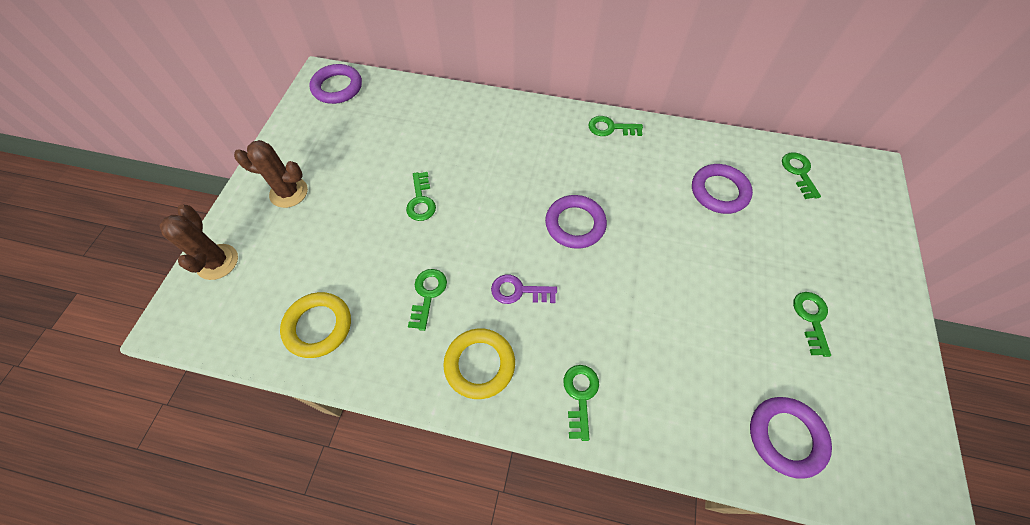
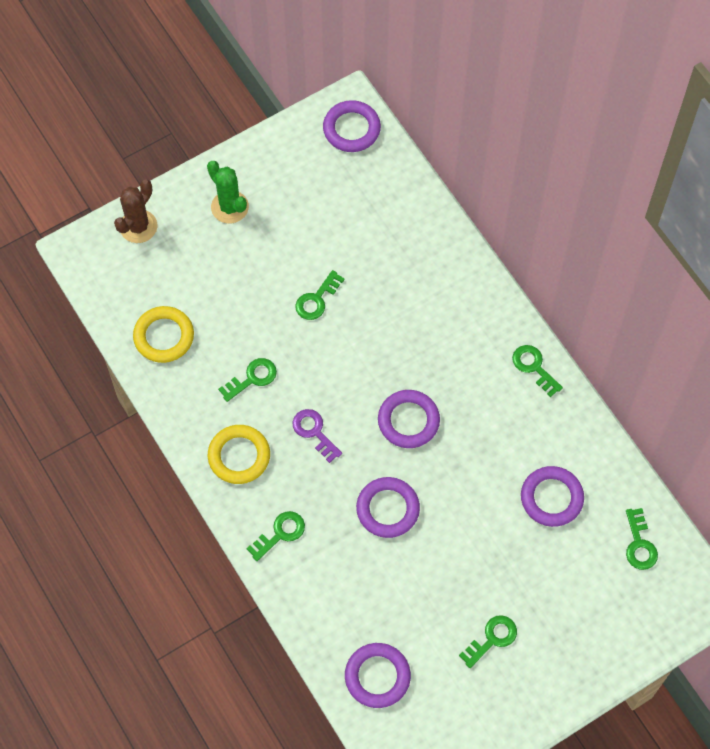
camera: 45 degrees right, 5 degrees up
brown cactus [234,140,308,208] -> green cactus [207,161,249,224]
green key [782,152,821,199] -> green key turned 135 degrees clockwise [626,508,658,570]
none -> purple ring [356,477,420,538]

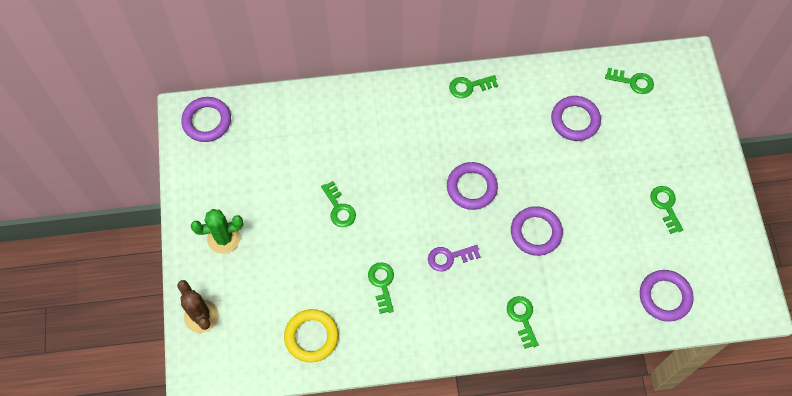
camera: 65 degrees left, 0 degrees up
yellow ring [208,425,270,484] -> none

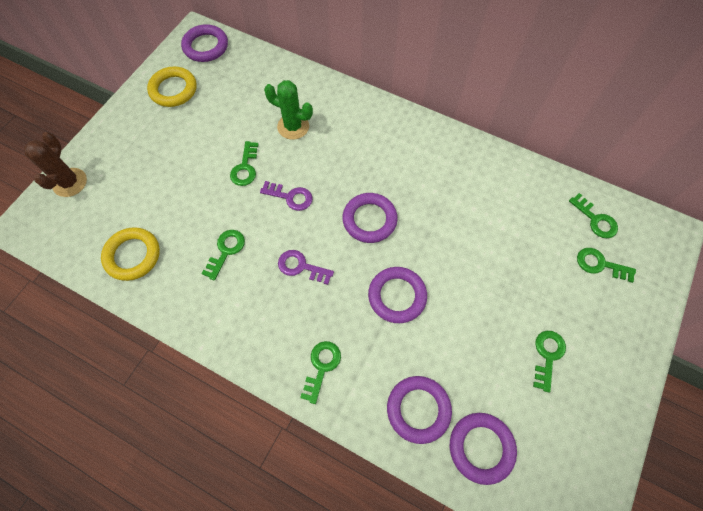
camera: 35 degrees right, 0 degrees up
green cactus [191,209,243,254] -> green cactus moved to [264,80,313,140]
green key [449,75,498,98] -> green key moved to [577,248,636,283]
purple ring [551,96,601,141] -> purple ring moved to [387,376,452,444]
none -> yellow ring [147,67,197,107]
none -> purple key [260,181,313,211]

